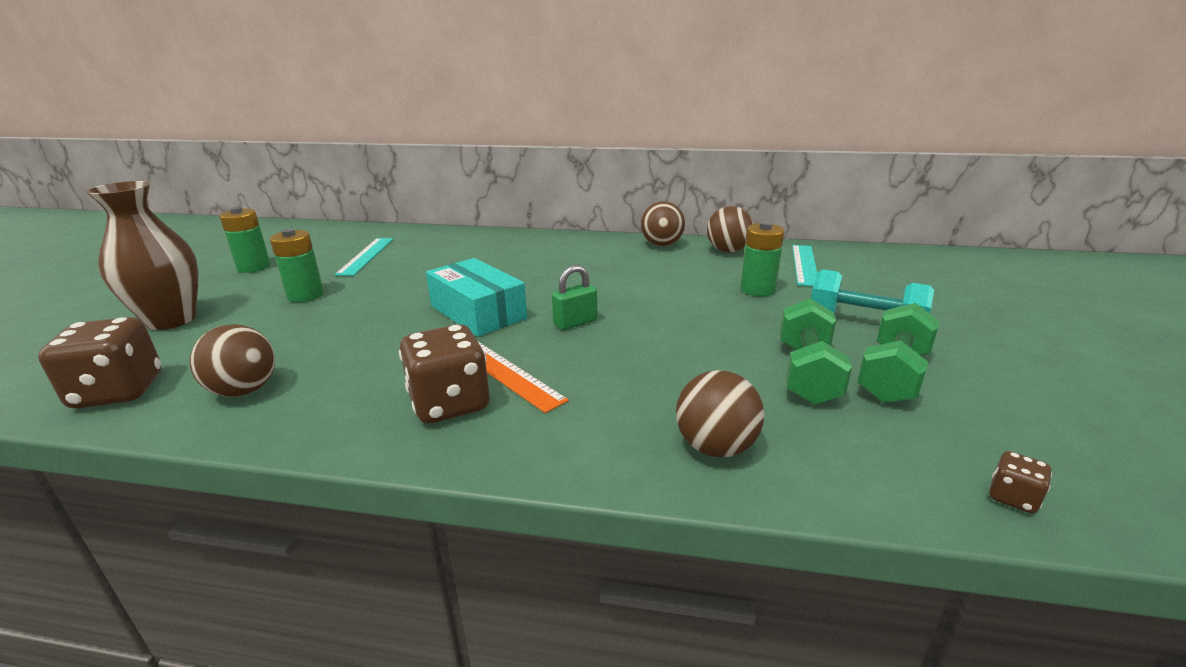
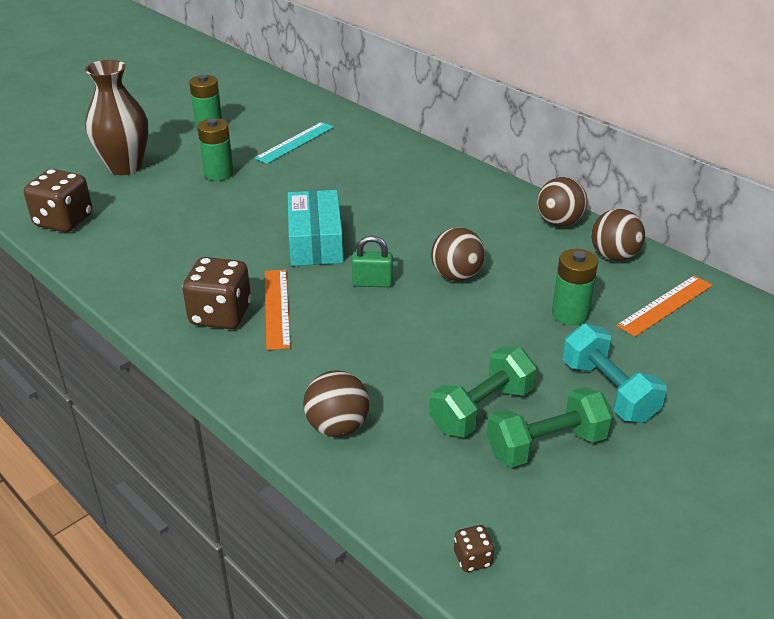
camera: 35 degrees right, 10 degrees up
brown ball [190,324,275,397] -> brown ball moved to [431,227,485,281]
turquoise ruler [792,245,817,287] -> orange ruler [617,275,713,337]

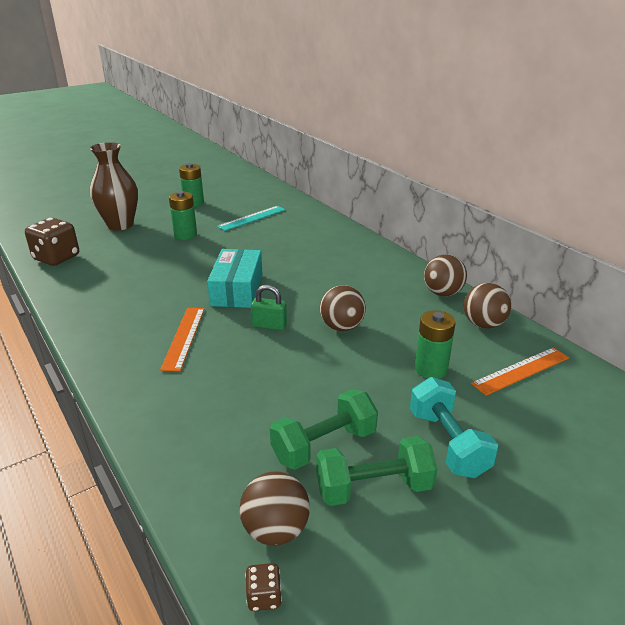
camera: 10 degrees right, 5 degrees down
brown dice [182,257,252,329] -> none
brown ball [303,371,369,437] -> brown ball moved to [239,472,310,546]

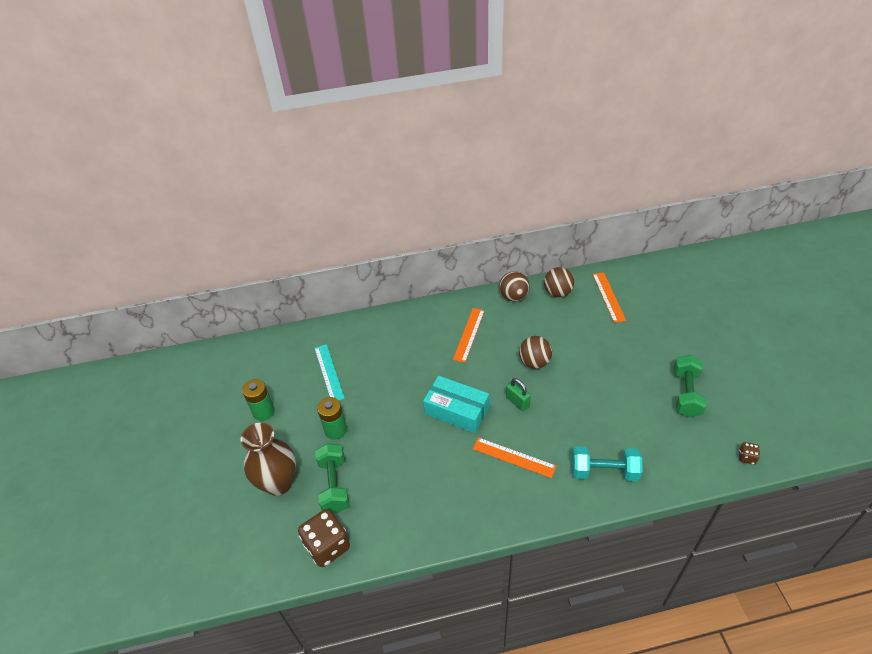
camera: 65 degrees left, 15 degrees up
brown ball [239,472,310,546] -> none
green padlock [251,285,287,331] -> green padlock turned 75 degrees counterclockwise [506,378,531,411]
green dumbbell [270,389,378,470] -> green dumbbell moved to [315,443,350,513]
turquoise dumbbell [410,377,498,478] -> turquoise dumbbell moved to [572,446,643,481]
green battery [415,310,455,379] -> none
none -> orange ruler [453,308,485,363]

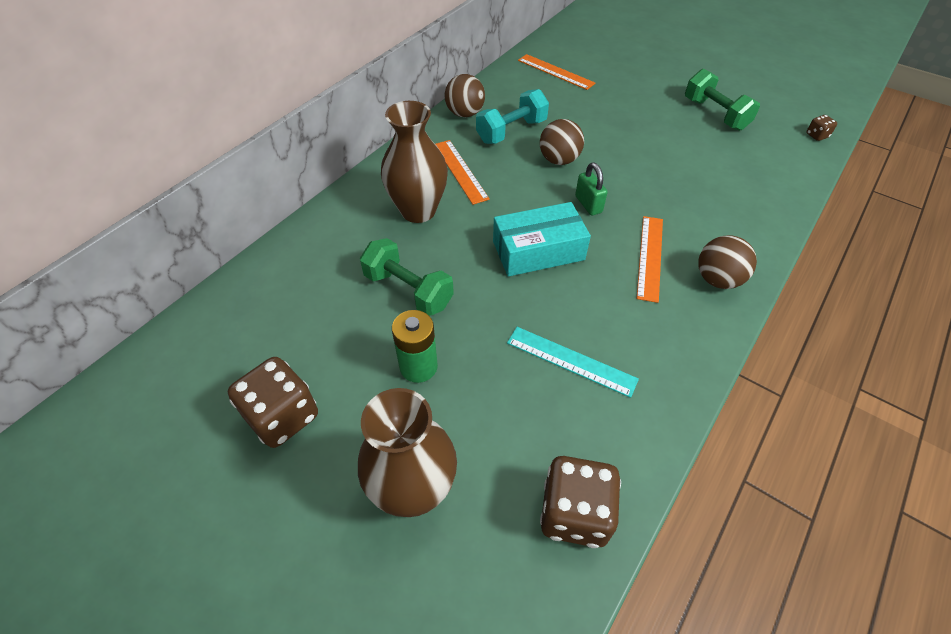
camera: 45 degrees left, 5 degrees up
green battery [242,379,275,421] -> brown dice [228,357,318,448]
turquoise ruler [314,344,345,400] -> turquoise ruler moved to [507,327,639,398]
green dumbbell [315,443,350,513] -> green dumbbell moved to [360,238,454,316]
orange ruler [473,437,556,478] -> orange ruler turned 60 degrees counterclockwise [637,216,663,303]
green padlock [506,378,531,411] -> green padlock turned 60 degrees clockwise [575,162,608,215]
brown ball [544,267,574,297] -> brown ball moved to [698,235,757,289]
turquoise dumbbell [572,446,643,481] -> turquoise dumbbell moved to [476,89,549,144]
none -> brown vase [381,101,448,223]

